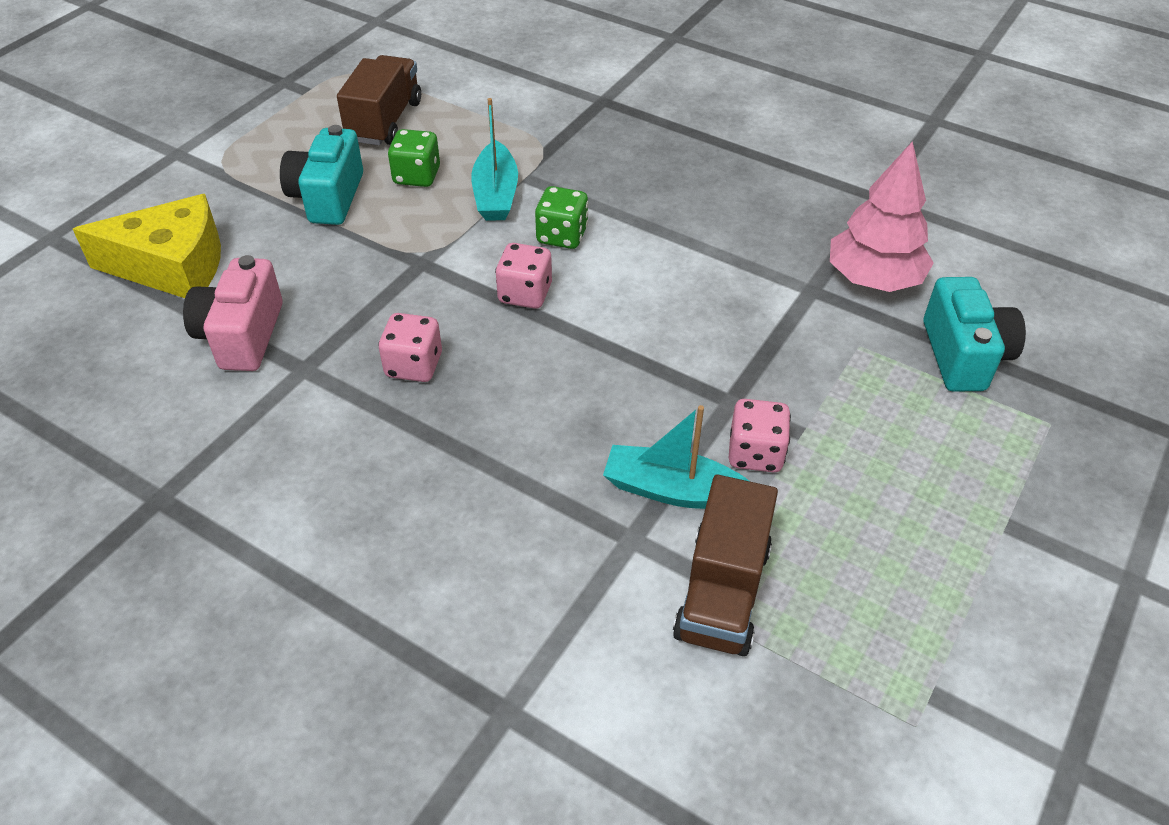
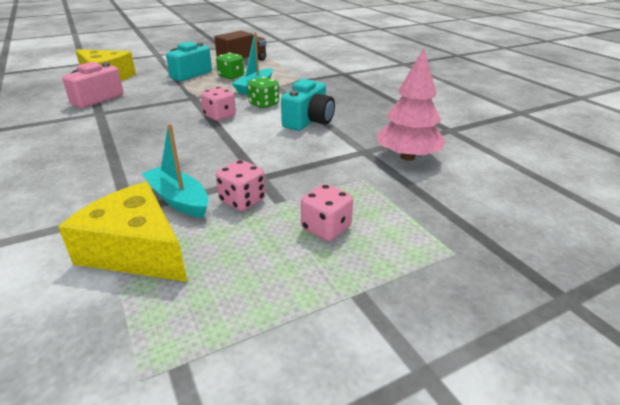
camera: 30 degrees right, 15 degrees down
pink dice [378,313,442,382] -> pink dice moved to [301,184,353,241]
brown truck [673,475,778,656] -> yellow cheese [58,182,187,282]
turquoise camera [924,277,1026,392] -> turquoise camera moved to [281,79,335,131]

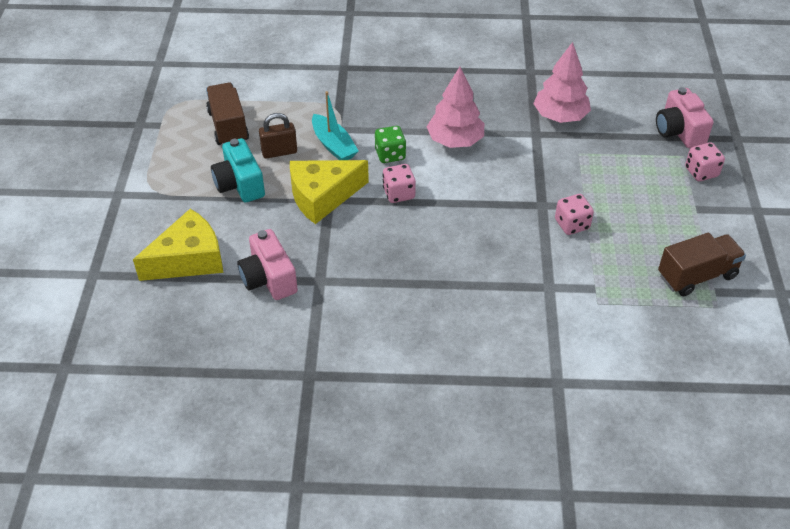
camera: 60 degrees left, 15 degrees up
yellow cheese [58,182,187,282] -> yellow cheese moved to [290,160,369,224]
turquoise boat [142,124,209,218] -> none
green dice [216,52,244,79] -> brown padlock [259,113,297,159]
turquoise camera [281,79,335,131] -> pink tree [426,67,484,148]
pink dice [301,184,353,241] -> pink dice moved to [685,142,725,181]
none -> pink camera [656,87,714,148]
none -> brown truck [658,233,746,296]

